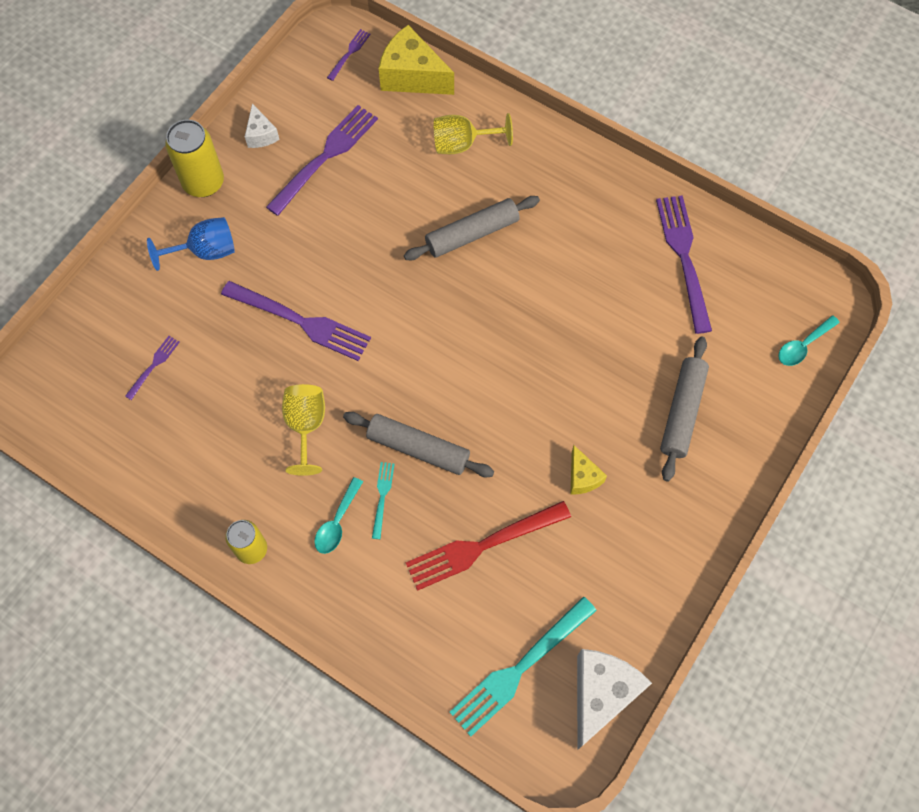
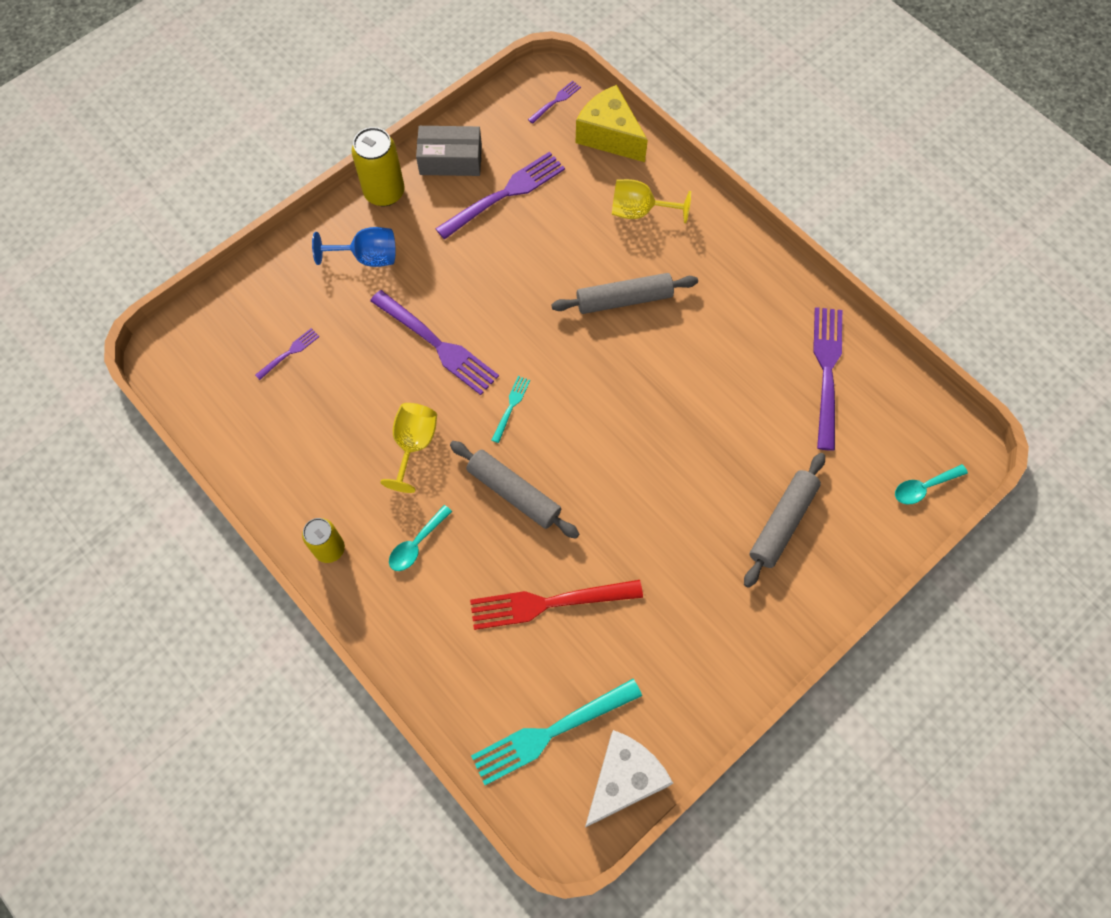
camera: 15 degrees right, 0 degrees up
white cheese [245,103,280,148] -> grey box [416,126,482,176]
turquoise fork [372,462,395,539] -> turquoise fork moved to [492,376,530,443]
yellow cheese [571,445,607,494] -> none

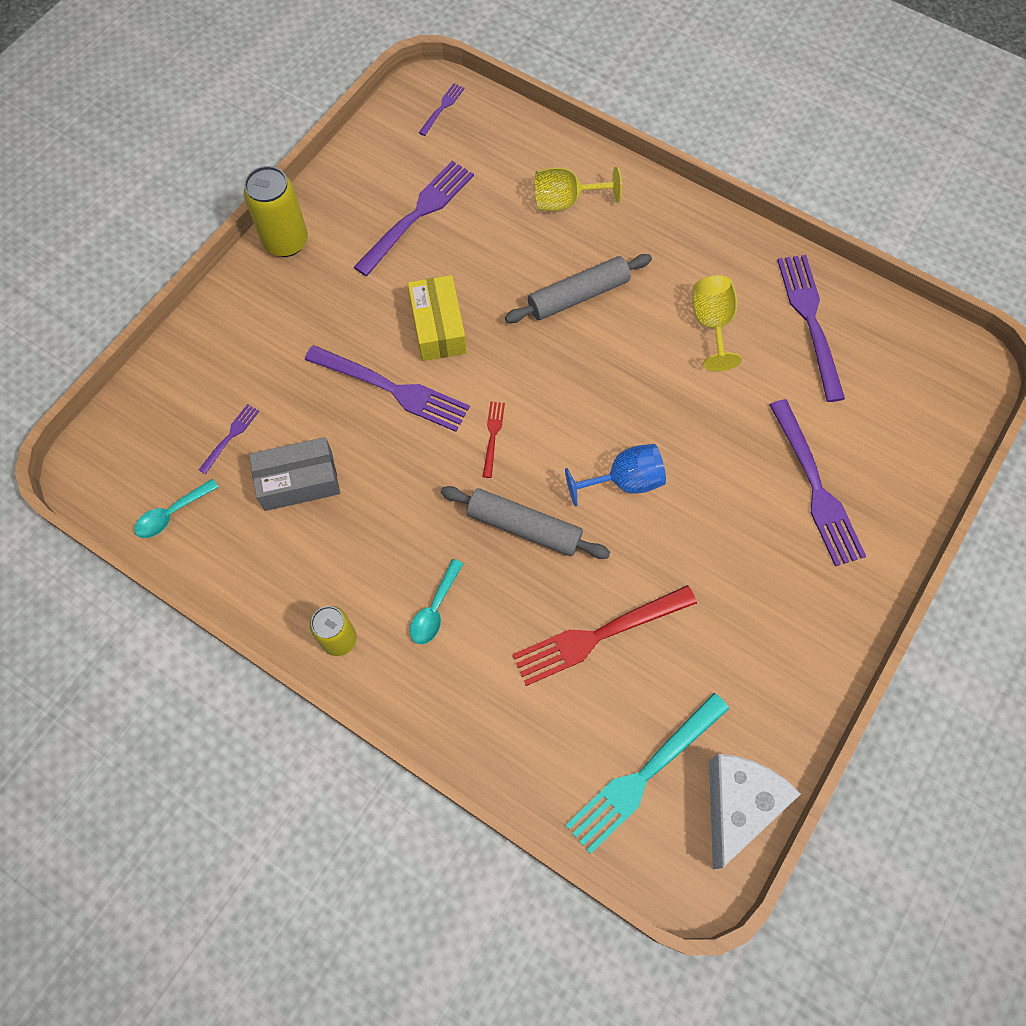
camera: 15 degrees left, 0 degrees up
blue goblet [312,227,396,267] -> blue goblet moved to [565,444,666,507]
yellow goblet [380,403,437,493] -> yellow goblet moved to [692,275,741,371]
grey box [416,126,482,176] -> grey box moved to [249,437,340,511]
turquoise fork [492,376,530,443] -> red fork [482,401,505,478]
yellow cheese [576,85,648,162] -> none
grey rolling pin [744,453,825,588] -> purple fork [770,399,866,566]
turquoise spoon [895,464,968,505] -> turquoise spoon moved to [134,479,218,538]
none -> yellow box [408,275,467,361]

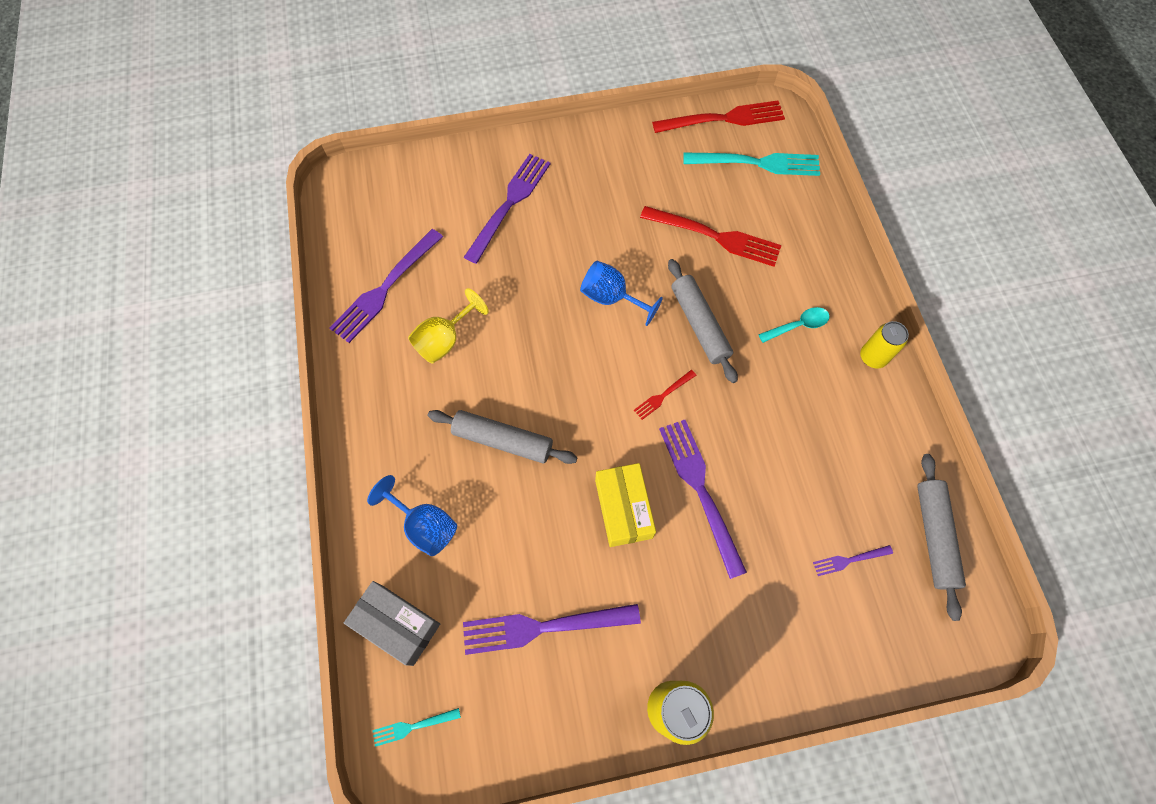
camera: 135 degrees left, 0 degrees up
turquoise spoon [134,479,218,538] -> grey rolling pin [917,454,966,621]
grey box [249,437,340,511] -> grey box moved to [344,581,440,666]
yellow box [408,275,467,361] -> yellow box turned 45 degrees counterclockwise [595,463,656,547]
purple fork [419,83,465,136] -> turquoise fork [372,708,461,747]
yellow goblet [535,166,622,211] -> blue goblet [367,475,457,556]
white cheese [709,754,801,869] -> red fork [652,101,785,133]

